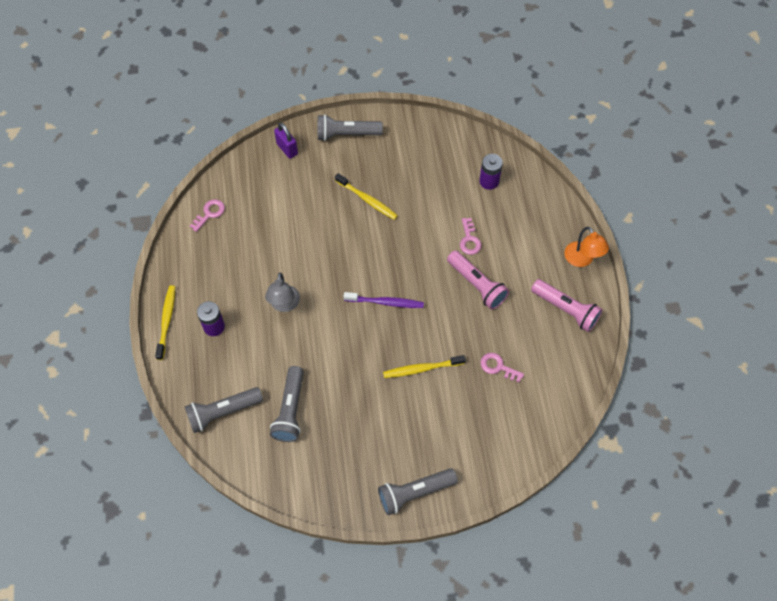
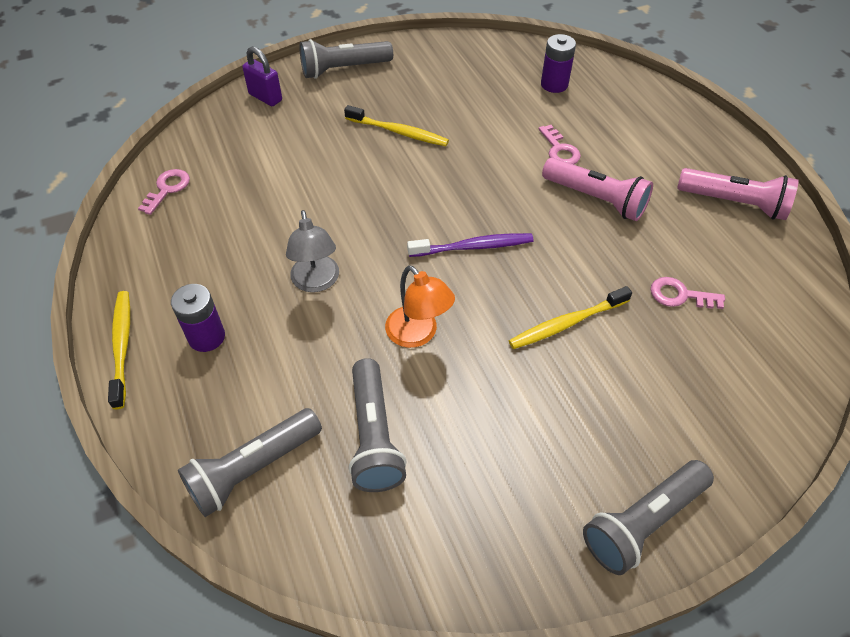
camera: 15 degrees left, 10 degrees down
orange lamp [564,227,609,267] -> orange lamp moved to [385,265,455,348]

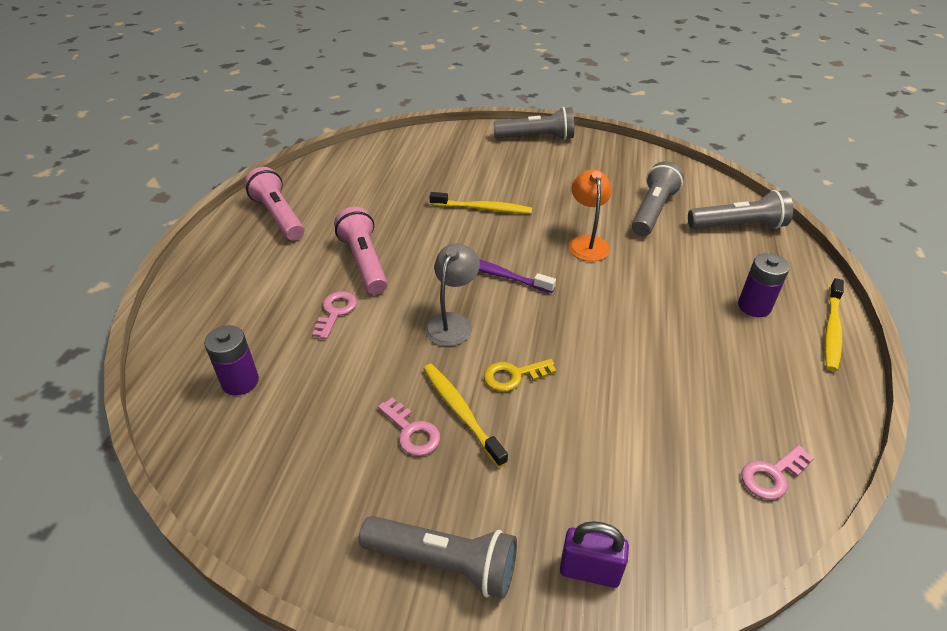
camera: 145 degrees left, 10 degrees down
purple padlock [242,47,282,106] -> purple padlock turned 60 degrees counterclockwise [560,521,629,588]
grey lamp [286,210,339,292] -> grey lamp moved to [425,243,480,346]
pink key [650,277,725,309] -> pink key moved to [378,397,440,456]
none -> yellow key [484,359,556,392]

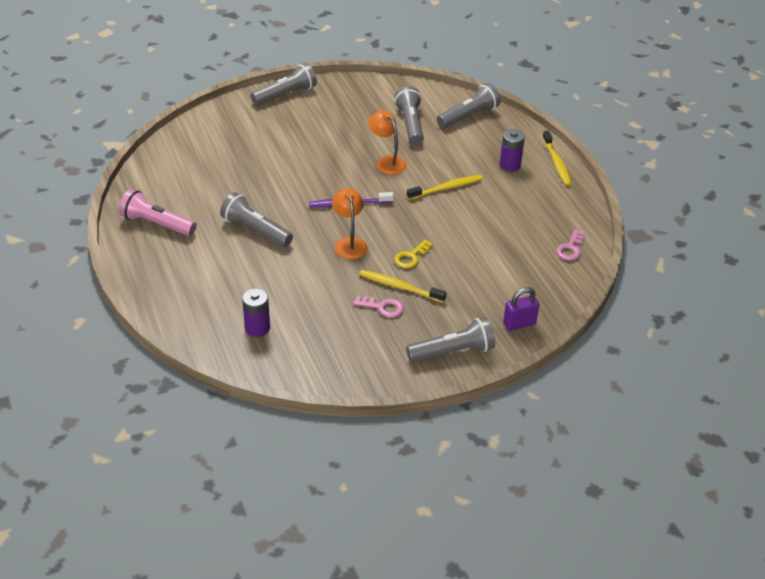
camera: 35 degrees left, 0 degrees up
pink key [312,291,357,339] -> none
pink flashlight [334,207,388,295] -> grey flashlight [220,192,293,247]
grey lamp [425,243,480,346] -> orange lamp [332,188,368,259]
yellow toothbrush [429,192,532,214] -> yellow toothbrush moved to [407,175,483,200]

